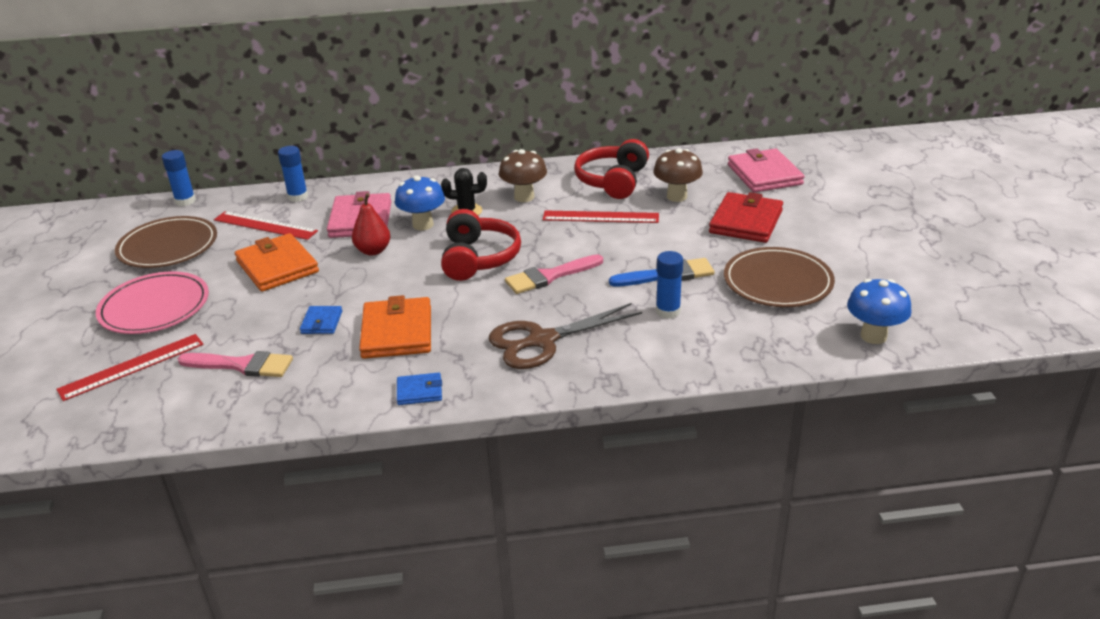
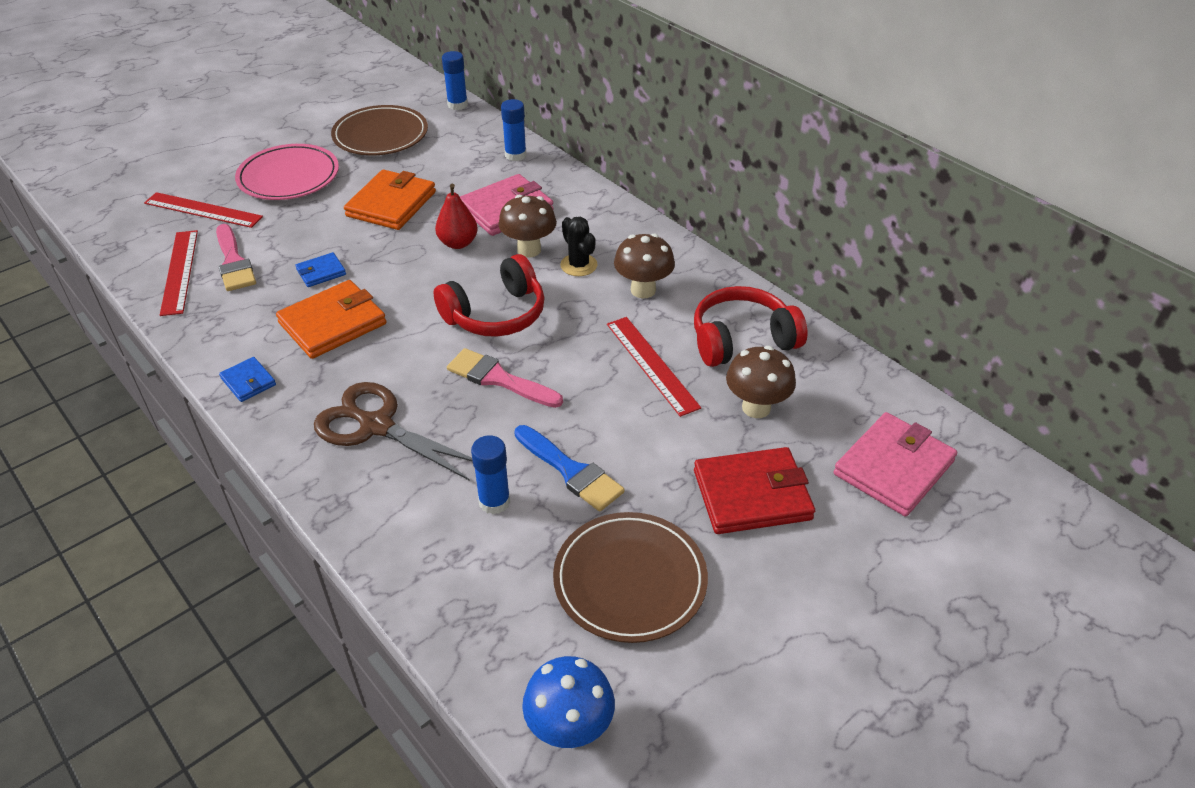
camera: 55 degrees right, 10 degrees up
red ruler [214,211,318,240] -> red ruler moved to [160,230,198,316]
blue mushroom [395,175,445,230] -> brown mushroom [498,195,557,258]

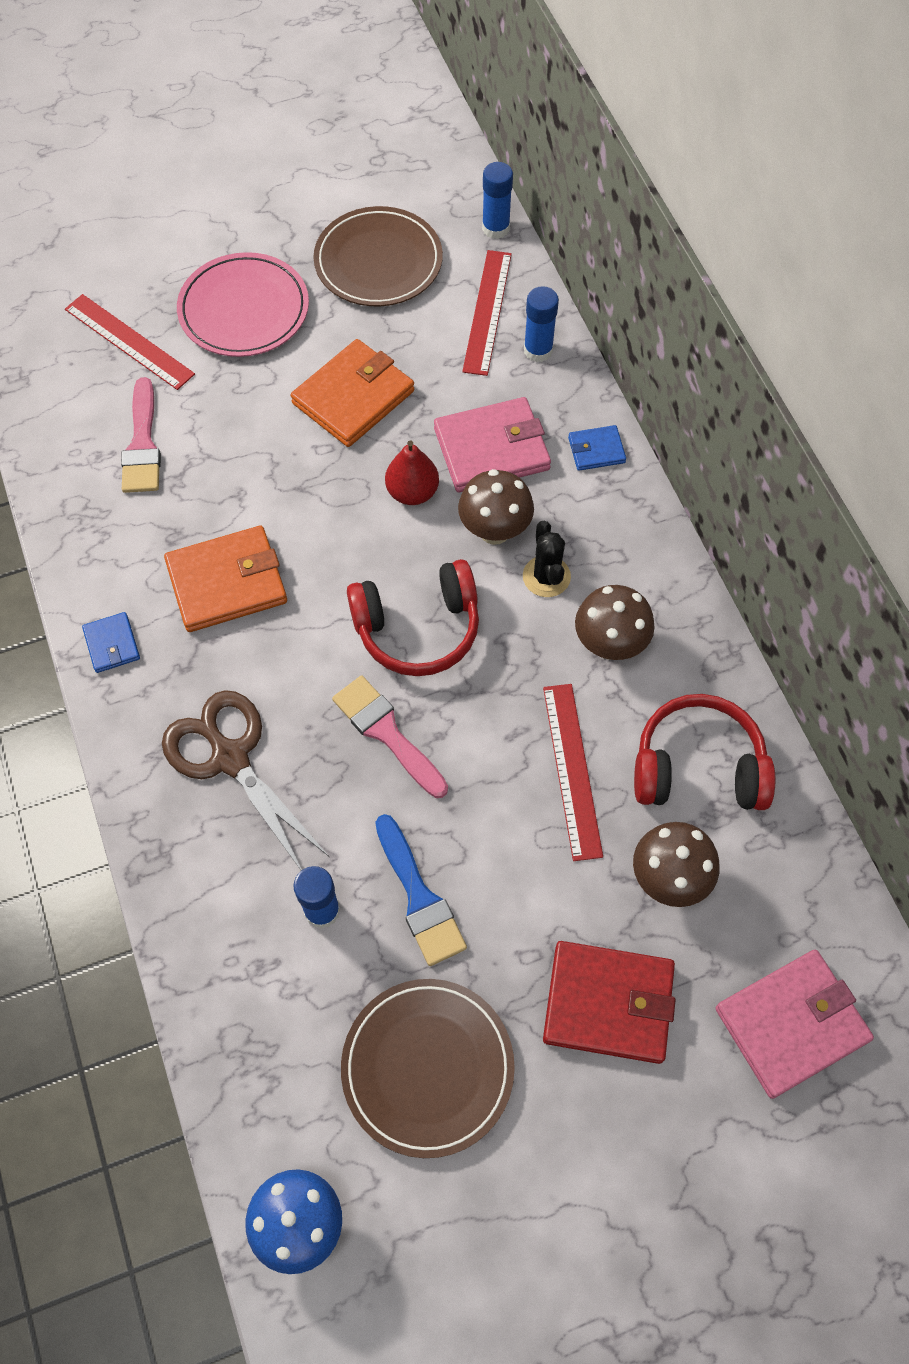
camera: 20 degrees right, 20 degrees up
red ruler [160,230,198,316] -> red ruler moved to [462,250,512,376]
blue wallet [295,252,346,287] -> blue wallet moved to [568,425,626,471]

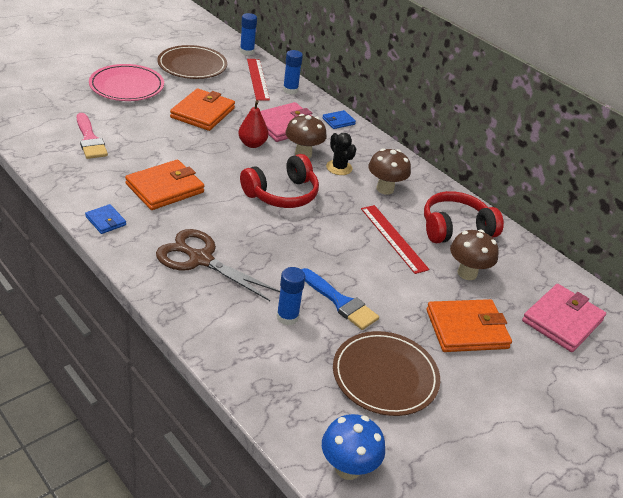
camera: 25 degrees left, 25 degrees down
red ruler [65,294,195,390] -> none
pink brush [332,675,448,798] -> none
red wallet [543,941,676,1064] -> orange wallet [426,299,512,352]

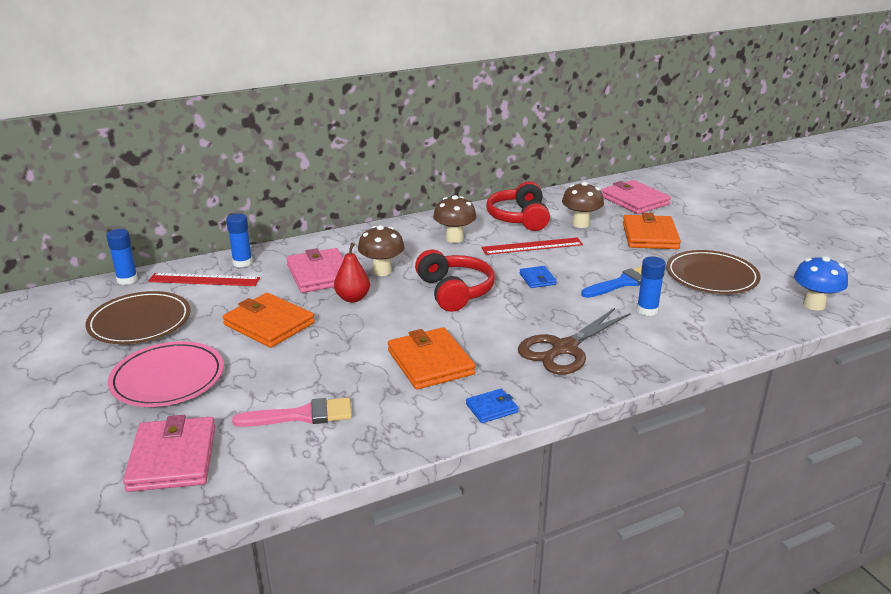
camera: 70 degrees left, 10 degrees down
blue wallet [322,110,356,129] -> blue wallet moved to [519,266,557,288]
black cactus [326,133,356,175] -> none
none -> pink wallet [123,415,215,492]

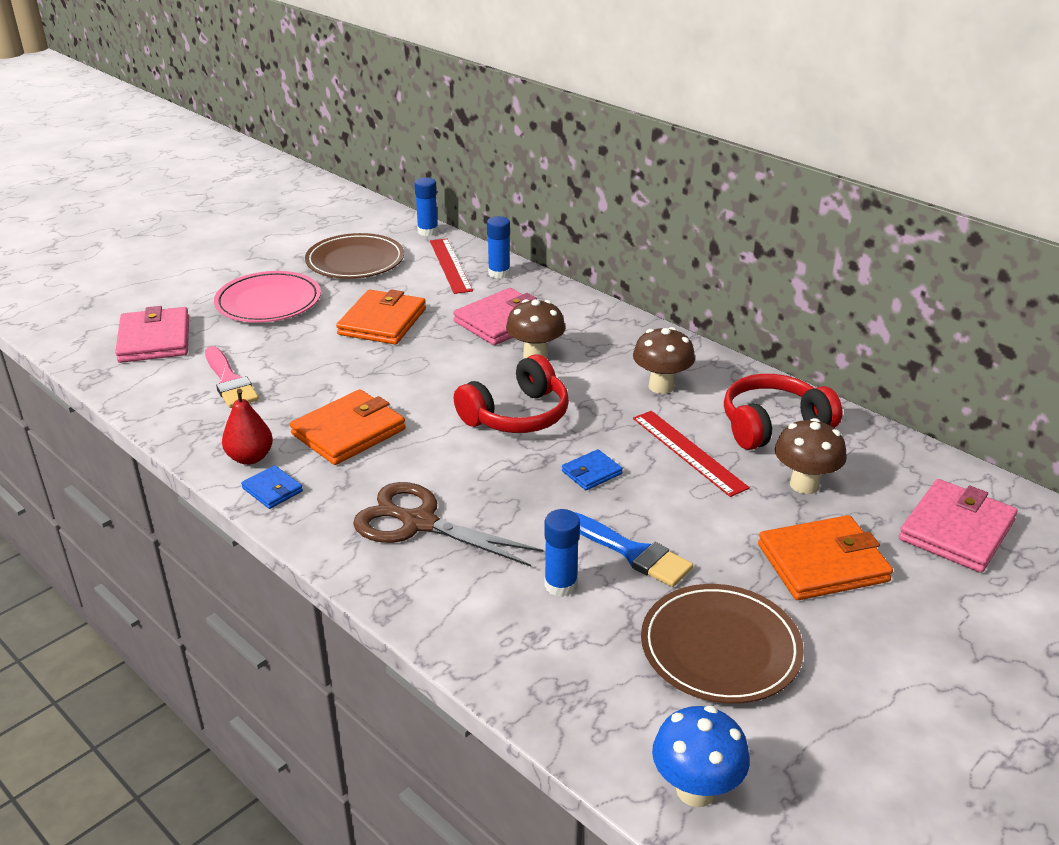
camera: 70 degrees right, 5 degrees up
pink wallet [123,415,215,492] -> pink wallet turned 75 degrees counterclockwise [115,306,189,363]
red pear [334,243,370,302] -> red pear moved to [222,389,273,465]

